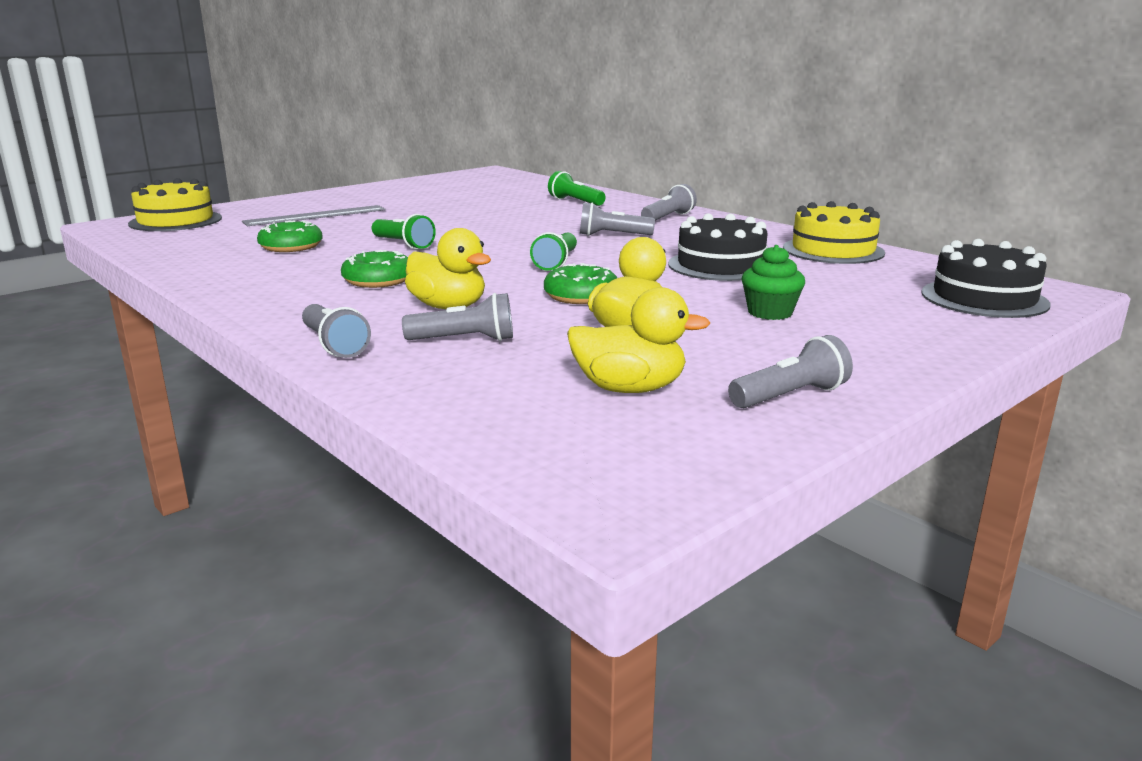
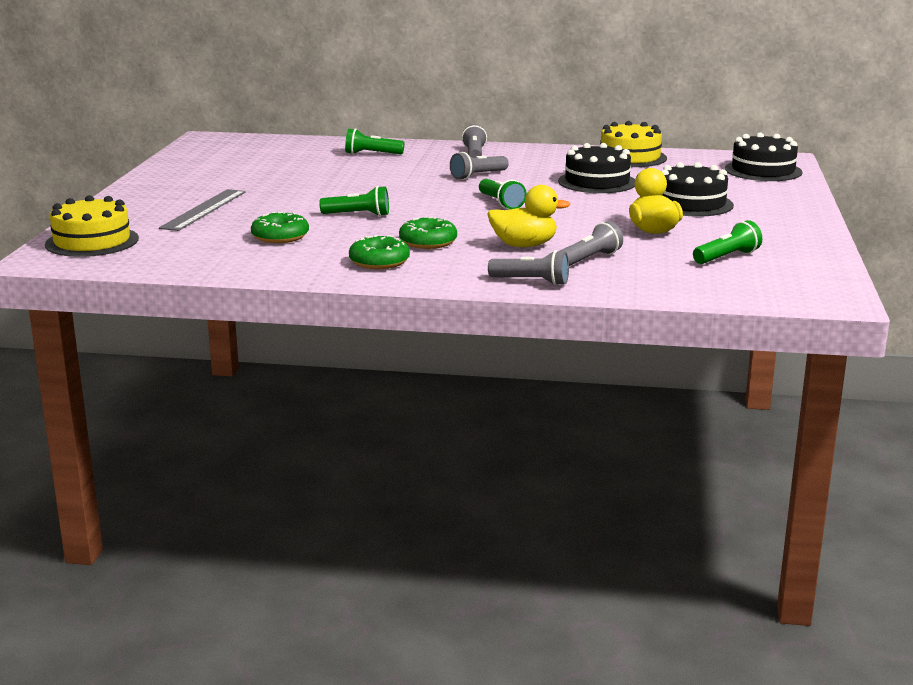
camera: 40 degrees left, 0 degrees up
green donut [544,263,617,304] -> green donut moved to [349,235,410,269]
yellow duck [567,287,710,393] -> green flashlight [693,220,762,264]
grey flashlight [728,335,853,408] -> none
green cupcake [742,245,805,320] -> black cake [661,162,734,217]

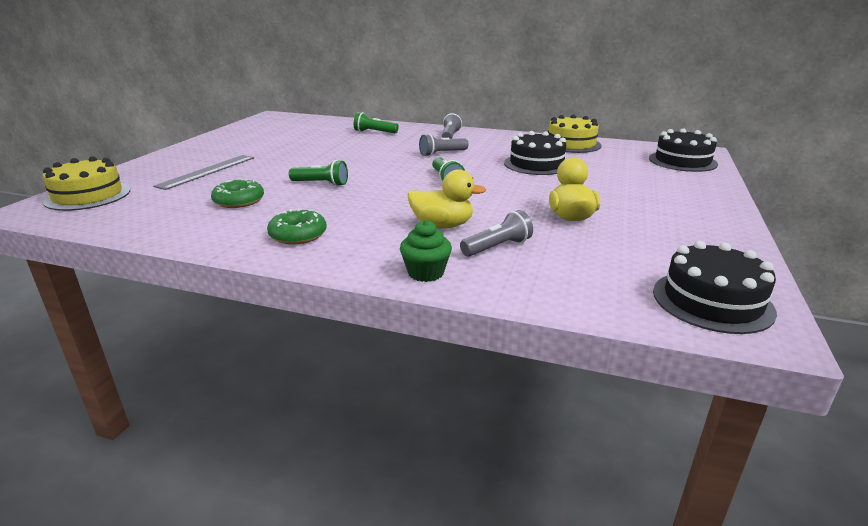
camera: 10 degrees right, 5 degrees up
green donut [399,216,457,249] -> none
grey flashlight [488,250,569,286] -> green cupcake [400,220,452,282]
black cake [661,162,734,217] -> black cake moved to [653,241,777,334]
green flashlight [693,220,762,264] -> none

